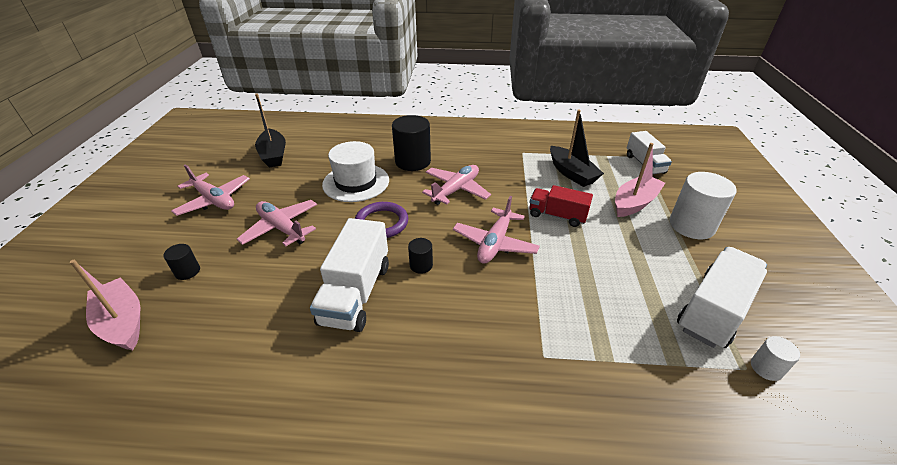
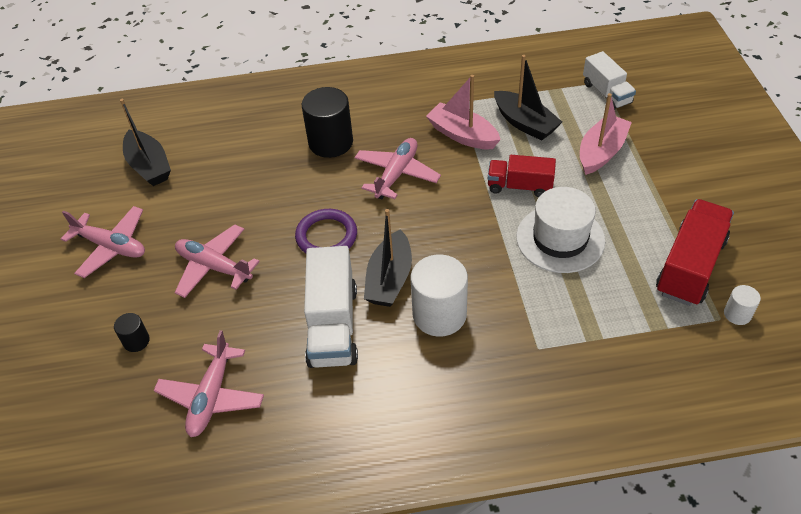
camera: 10 degrees left, 10 degrees up
pink boat [70,260,140,351] -> pink boat moved to [426,75,501,149]
white hat [322,141,389,202] -> white hat moved to [516,187,605,273]
black cylinder [408,238,433,274] -> black boat [364,209,412,307]
pink plane [453,196,540,264] -> pink plane moved to [153,330,264,437]
white cylinder [669,172,737,239] -> white cylinder moved to [411,255,468,337]
white truck [677,247,767,348] -> red truck [656,199,734,306]

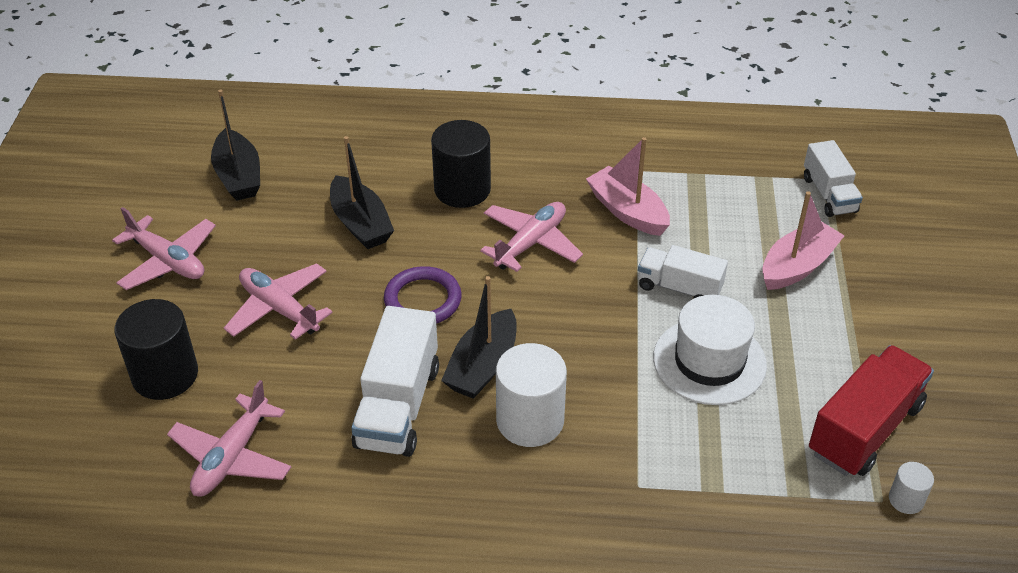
camera: 10 degrees right, 5 degrees down
black cylinder [114,313,150,352] -> black cylinder [114,299,198,400], size x2.05
red truck [488,155,556,197] -> white truck [638,245,728,298]
black boat [494,55,562,141] -> black boat moved to [330,136,394,249]

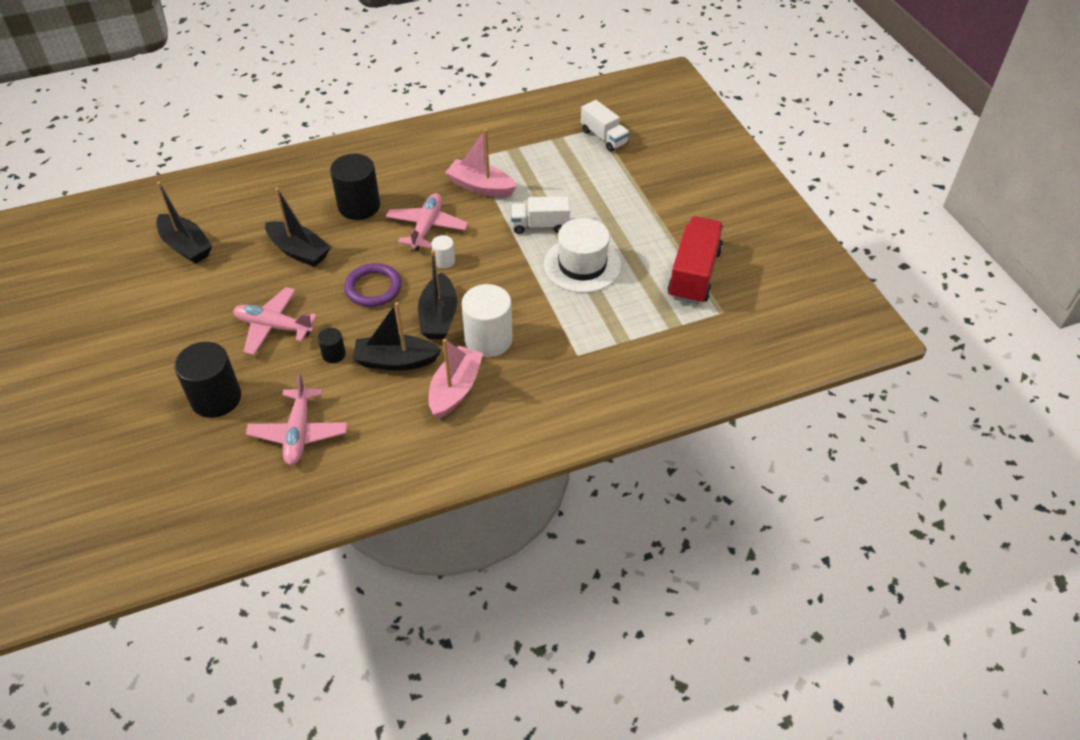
camera: 25 degrees left, 5 degrees up
pink plane [112,207,216,290] -> none
white truck [351,306,439,457] -> black boat [353,302,441,371]
pink boat [762,191,845,290] -> pink boat moved to [428,339,483,419]
white cylinder [889,462,934,514] -> white cylinder moved to [431,235,455,269]
none -> black cylinder [318,328,346,363]

